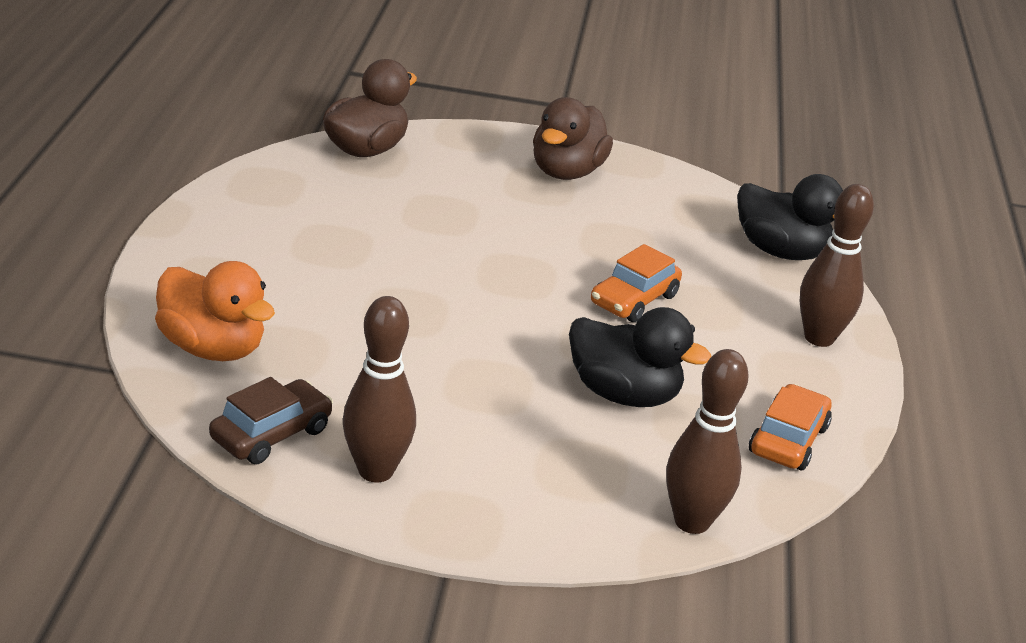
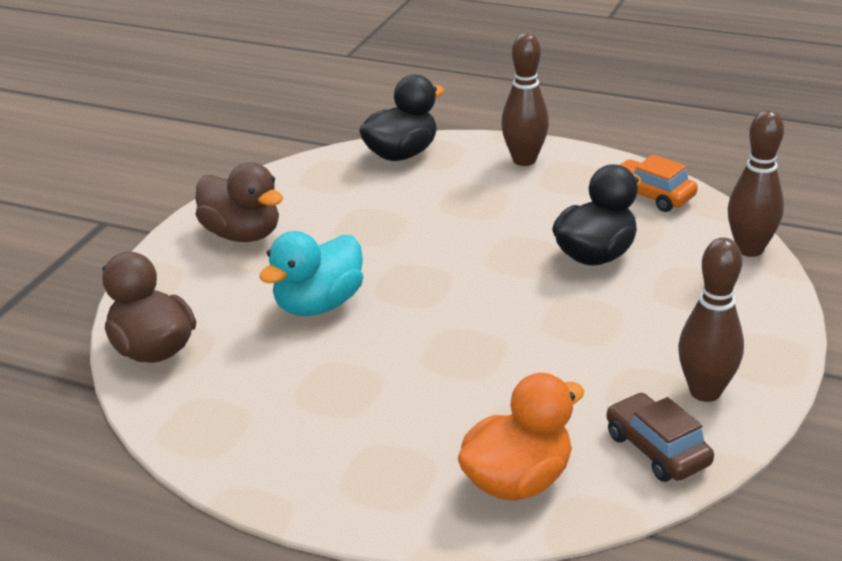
camera: 70 degrees left, 0 degrees up
orange car [591,244,682,322] -> none
none -> turquoise duck [259,231,363,316]

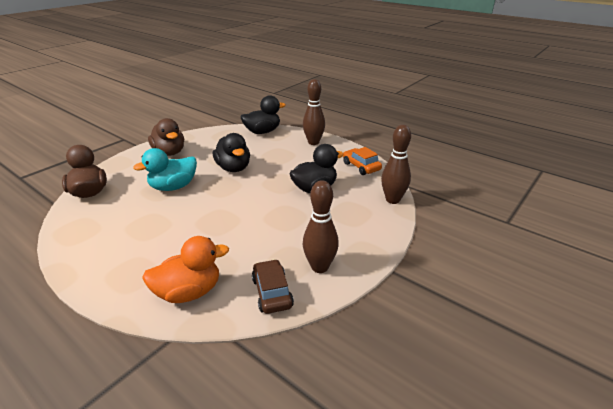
camera: 15 degrees right, 0 degrees up
none -> black duck [213,133,250,172]

